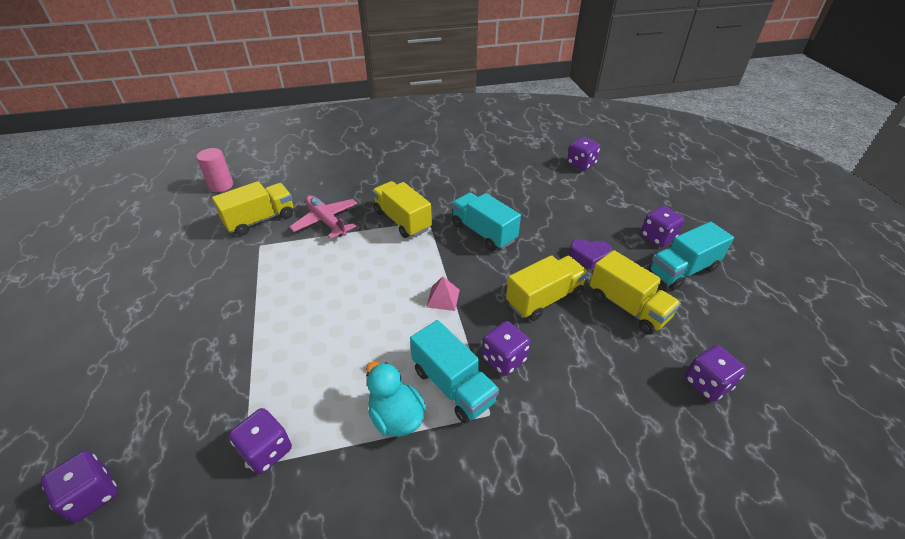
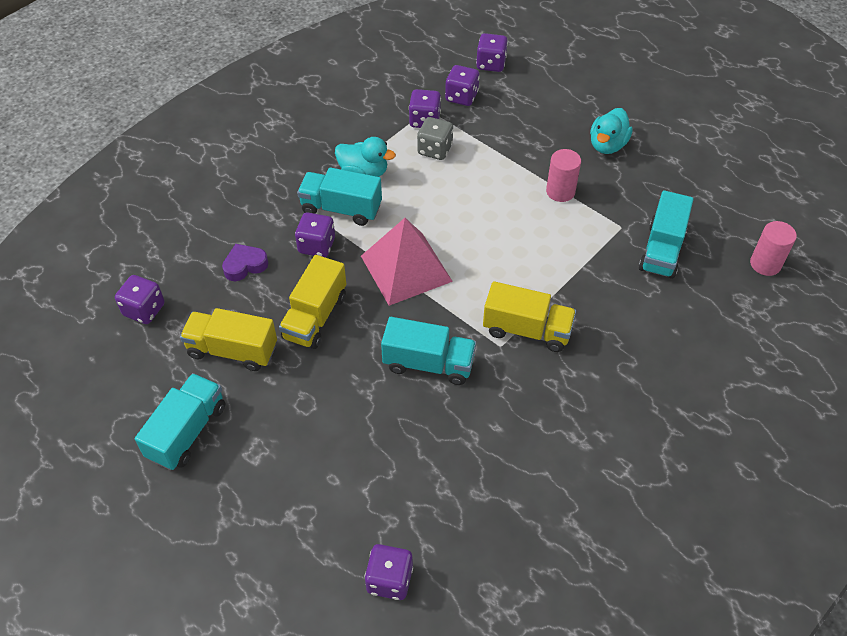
camera: 145 degrees right, 10 degrees up
yellow truck [212,181,293,236] -> turquoise truck [639,190,694,279]
pink plane [289,195,358,239] -> none
pink pyramid [426,276,460,311] -> pink pyramid [361,218,453,306], size x2.31
purple heart [569,239,612,269] -> purple heart moved to [222,244,269,281]
purple dice [641,206,684,247] -> purple dice moved to [445,65,480,106]
none -> grey dice [417,117,453,160]
none -> pink cylinder [546,149,581,202]
none -> turquoise duck [590,108,633,154]

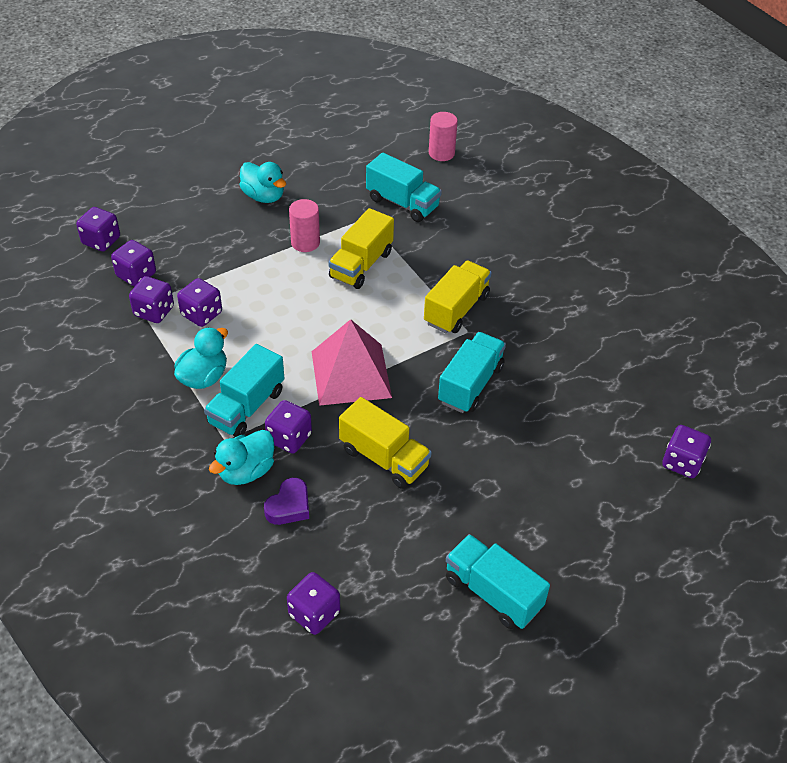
camera: 75 degrees left, 5 degrees down
yellow truck [180,308,277,371] -> yellow truck moved to [328,208,394,289]
purple heart [222,244,269,281] -> purple heart turned 135 degrees counterclockwise [264,478,309,525]
grey dice [417,117,453,160] -> purple dice [177,278,222,327]
none -> turquoise duck [209,430,274,485]

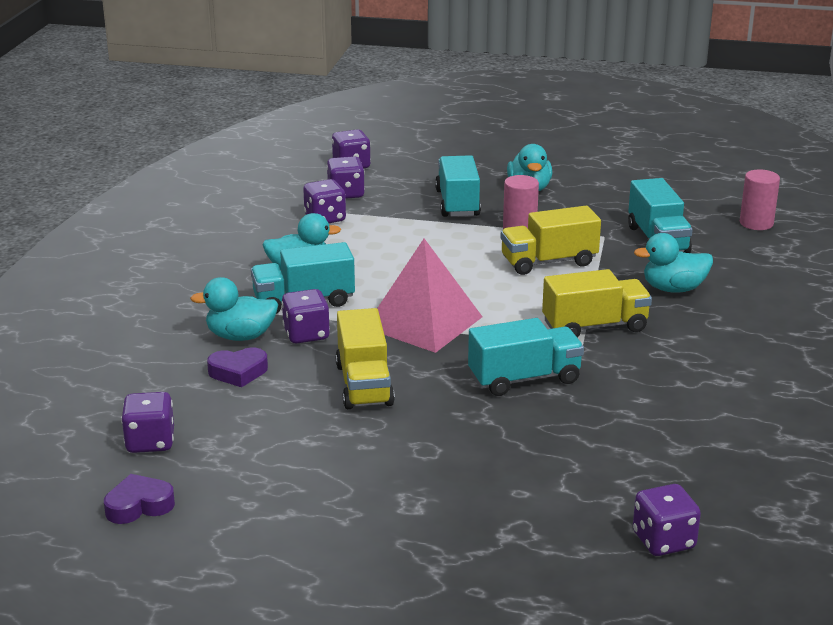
camera: 45 degrees right, 20 degrees down
purple dice [177,278,222,327] -> none
turquoise truck [446,534,550,629] -> turquoise truck moved to [435,155,481,217]
none -> purple heart [104,474,175,524]
none -> turquoise duck [634,233,713,293]

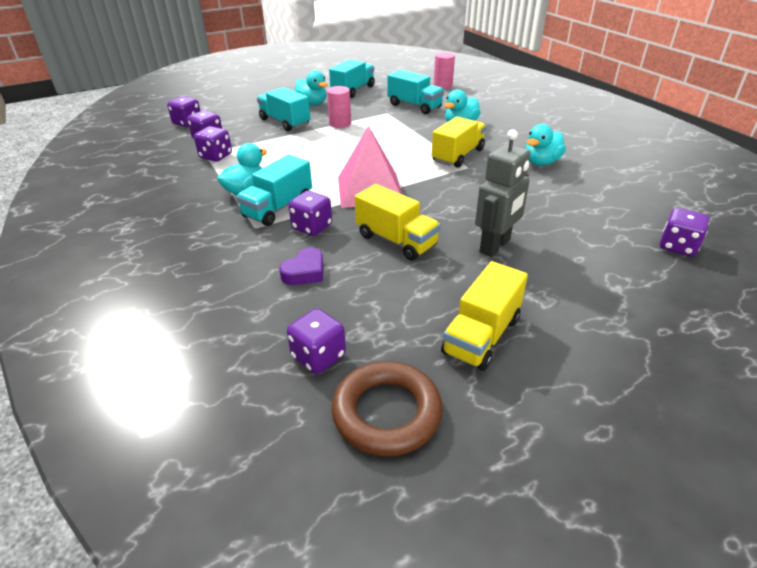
camera: 40 degrees left, 10 degrees up
purple heart [104,474,175,524] -> brown ring [332,361,443,457]
turquoise duck [190,277,279,341] -> turquoise duck moved to [526,124,566,166]
turquoise truck [468,318,584,396] -> turquoise truck moved to [329,59,375,98]
yellow truck [500,206,601,275] -> yellow truck moved to [441,261,528,371]
none -> grey robot [475,130,531,257]

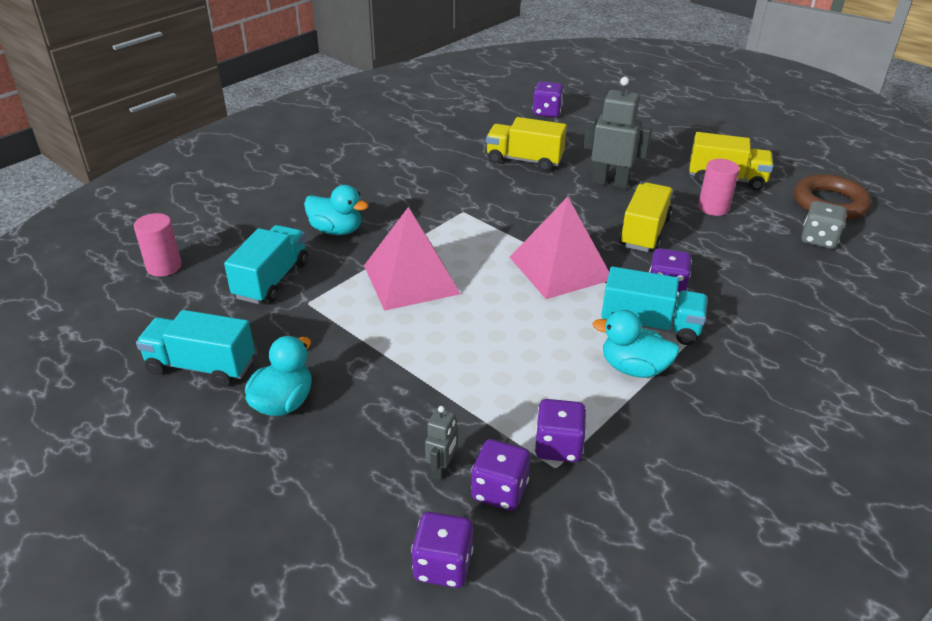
camera: 110 degrees left, 0 degrees up
turquoise truck [257,87,311,131] -> none
purple heart [279,248,323,285] -> none
purple dice [287,308,346,374] -> grey dice [801,201,847,249]
pink cylinder [327,86,351,128] -> pink cylinder moved to [698,159,739,216]
yellow truck [432,117,486,168] -> yellow truck moved to [486,117,567,171]
turquoise duck [526,124,566,166] -> none
none -> pink pyramid [364,207,460,311]
none -> grey robot [425,406,458,480]

